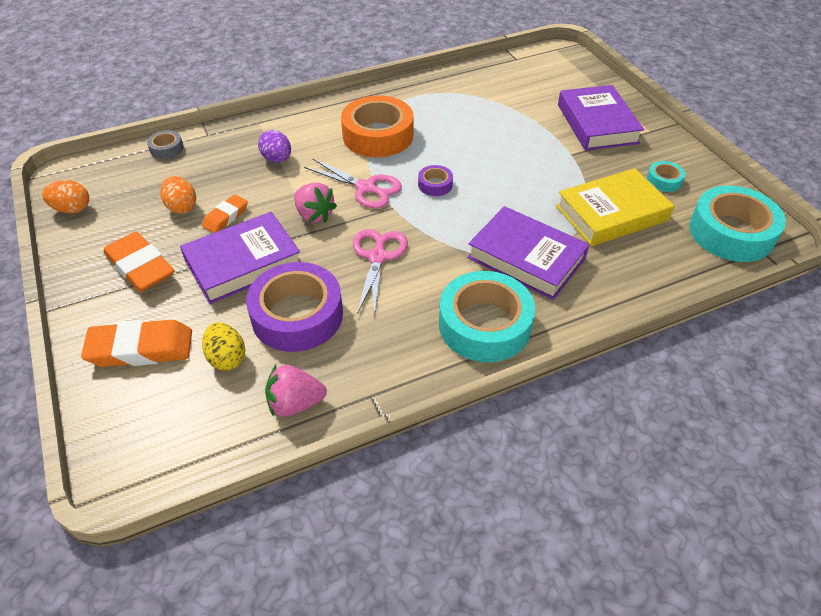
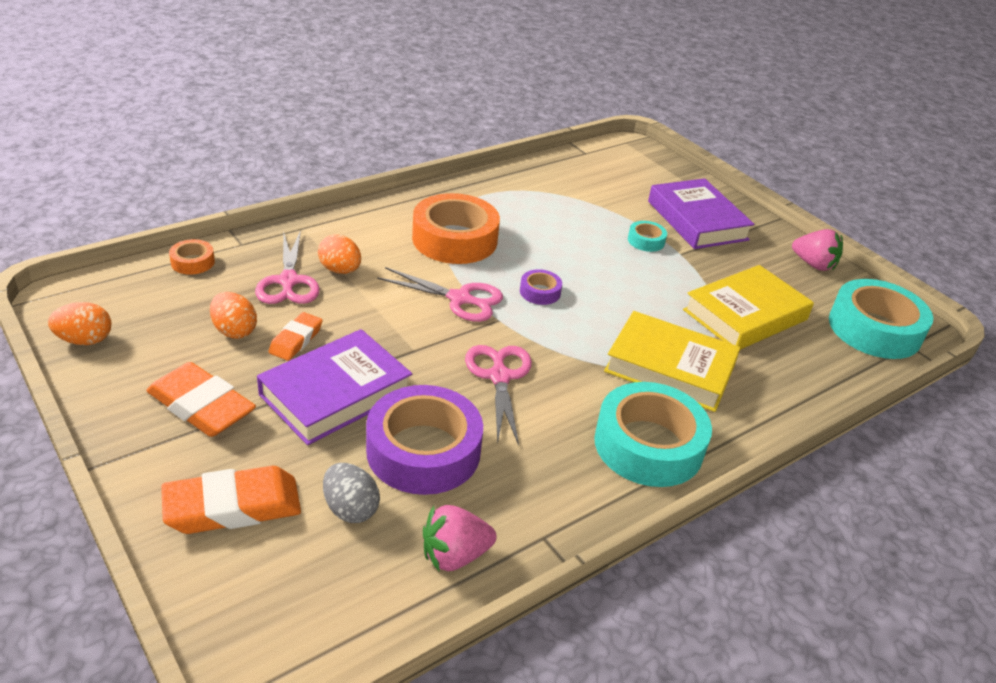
camera: 15 degrees left, 10 degrees down
grey tape [147,130,184,159] -> orange tape [169,239,215,275]
yellow egg [202,322,245,371] -> grey egg [323,463,380,523]
purple egg [258,130,291,163] -> orange egg [318,234,361,274]
pink strawberry [294,183,337,223] -> pink strawberry moved to [792,229,843,271]
purple book [467,206,590,300] -> yellow book [604,311,741,412]
turquoise tape [647,161,685,192] -> turquoise tape moved to [628,221,667,252]
none -> pink scissors [255,230,320,304]

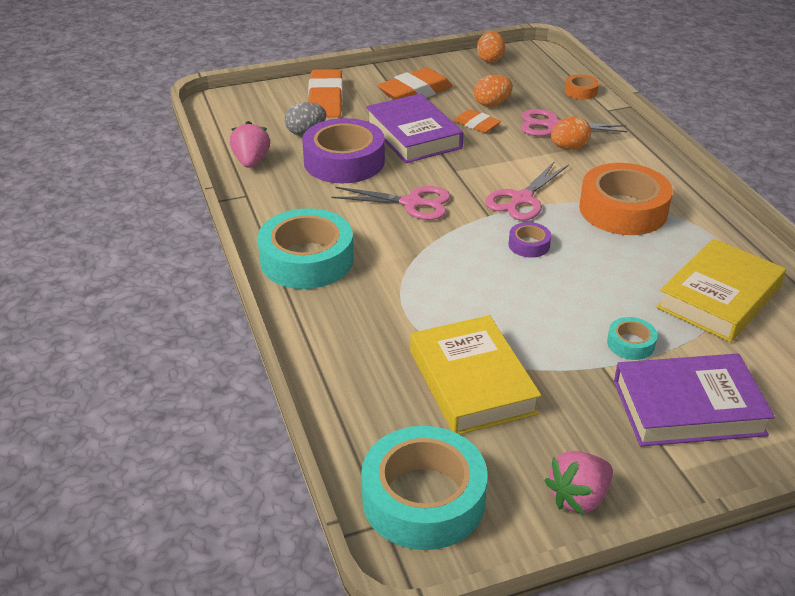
camera: 110 degrees right, 0 degrees up
yellow book [604,311,741,412] -> yellow book moved to [656,239,786,342]

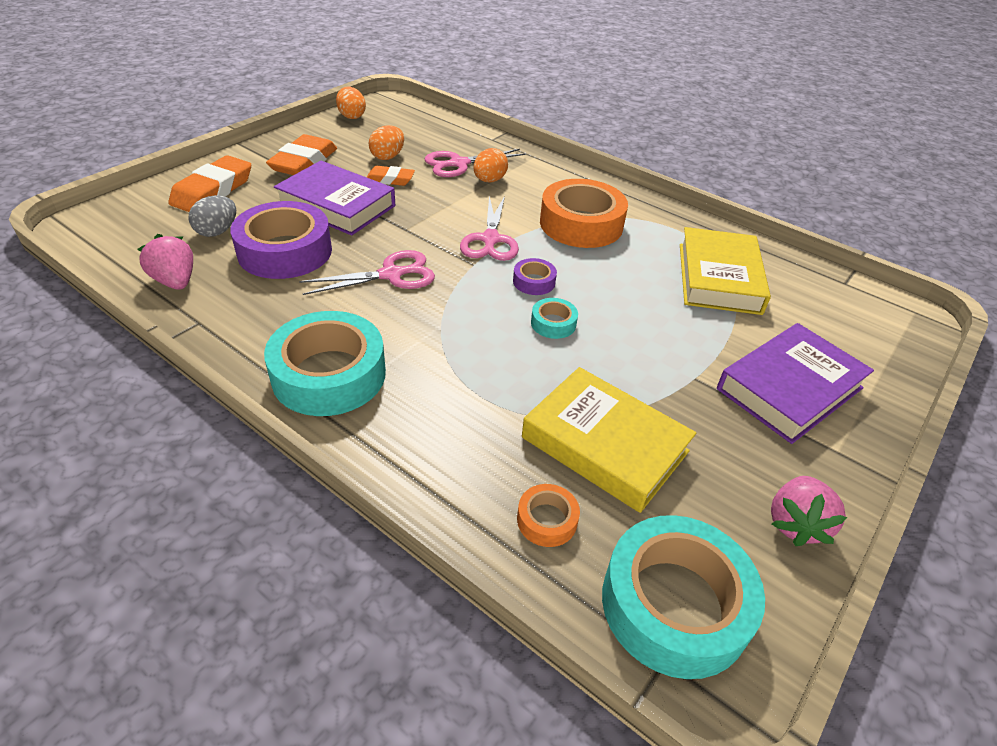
camera: 35 degrees left, 5 degrees up
orange eraser [308,69,343,117] -> orange eraser turned 60 degrees clockwise [168,155,251,212]
orange tape [565,74,599,99] -> orange tape moved to [517,484,580,547]
turquoise tape [607,317,657,360] -> turquoise tape moved to [531,298,578,339]

